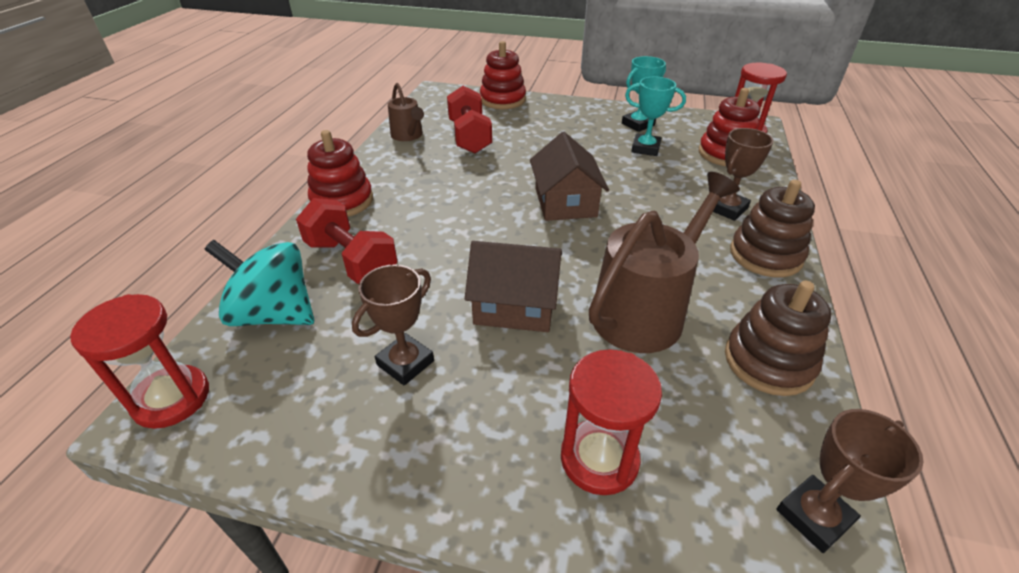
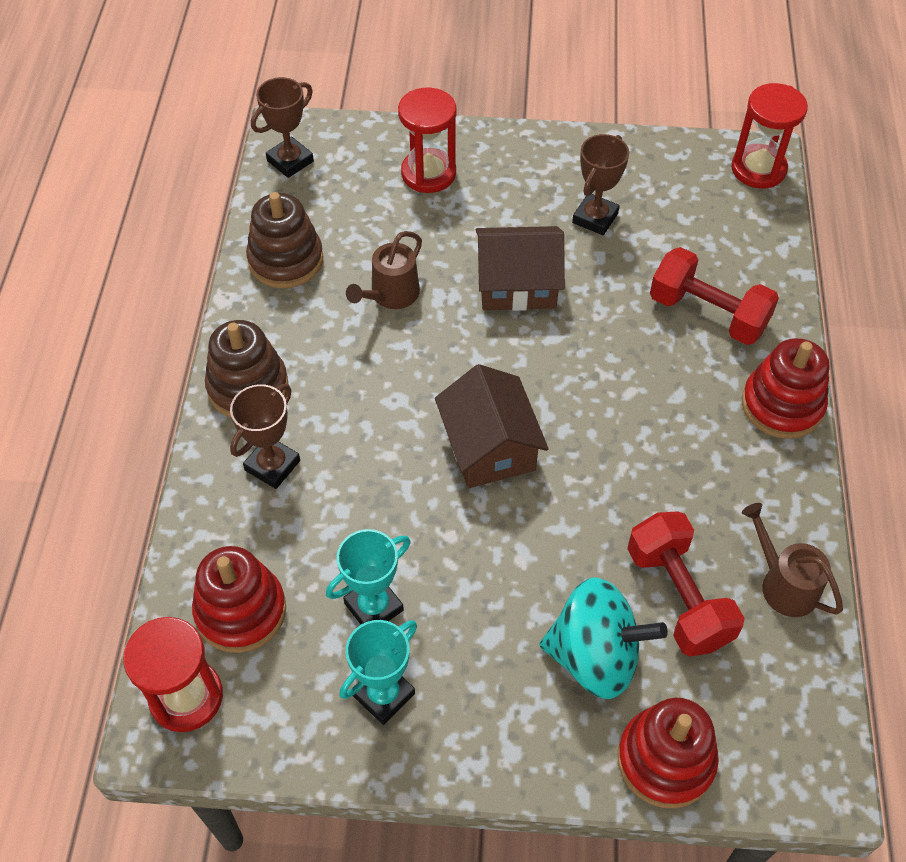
camera: 170 degrees right, 15 degrees up
turquoise spinning top [205,240,314,326] -> turquoise spinning top moved to [540,577,668,699]
brown watering can [589,172,740,353] -> brown watering can [346,231,422,309], size x0.55
turquoise trophy [625,77,686,156] -> turquoise trophy turned 45 degrees counterclockwise [326,529,410,624]

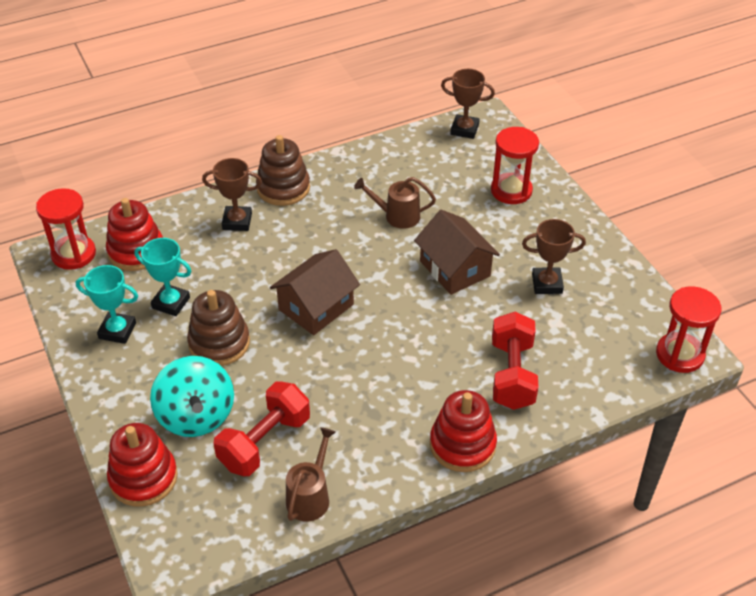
camera: 60 degrees right, 10 degrees down
brown stacking toy [246,192,323,288] -> brown stacking toy moved to [187,290,250,366]

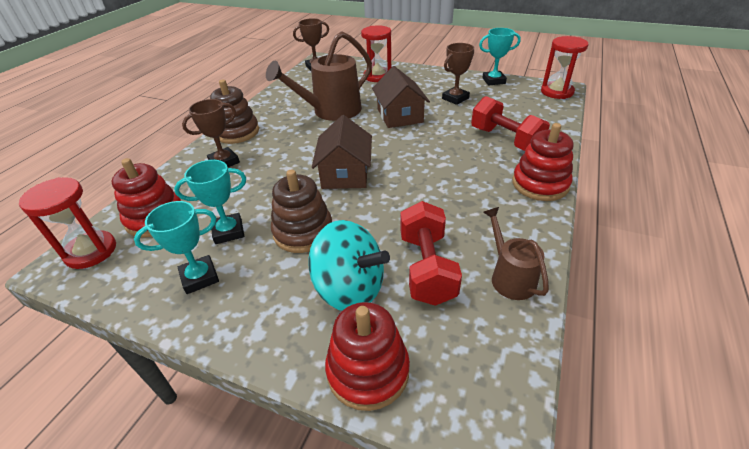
camera: 40 degrees left, 5 degrees down
brown watering can [354,177,436,229] -> brown watering can [266,31,372,121], size x1.83
brown house [414,210,500,295] -> brown house turned 60 degrees clockwise [372,66,430,128]
none -> turquoise trophy [479,28,521,86]

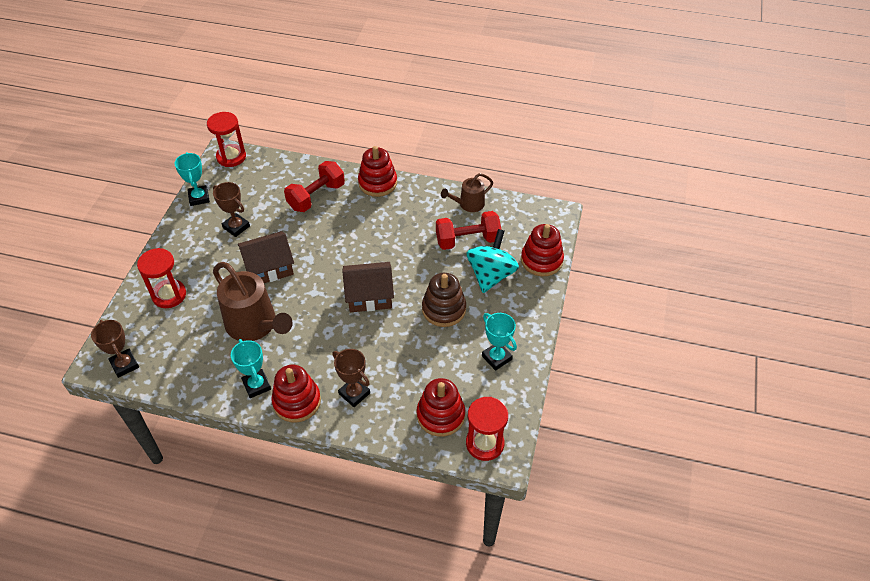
camera: 100 degrees left, 10 degrees up
turquoise trophy [174,160,246,244] -> turquoise trophy moved to [231,339,271,398]
brown stacking toy [210,80,259,144] -> red stacking toy [271,365,321,422]

